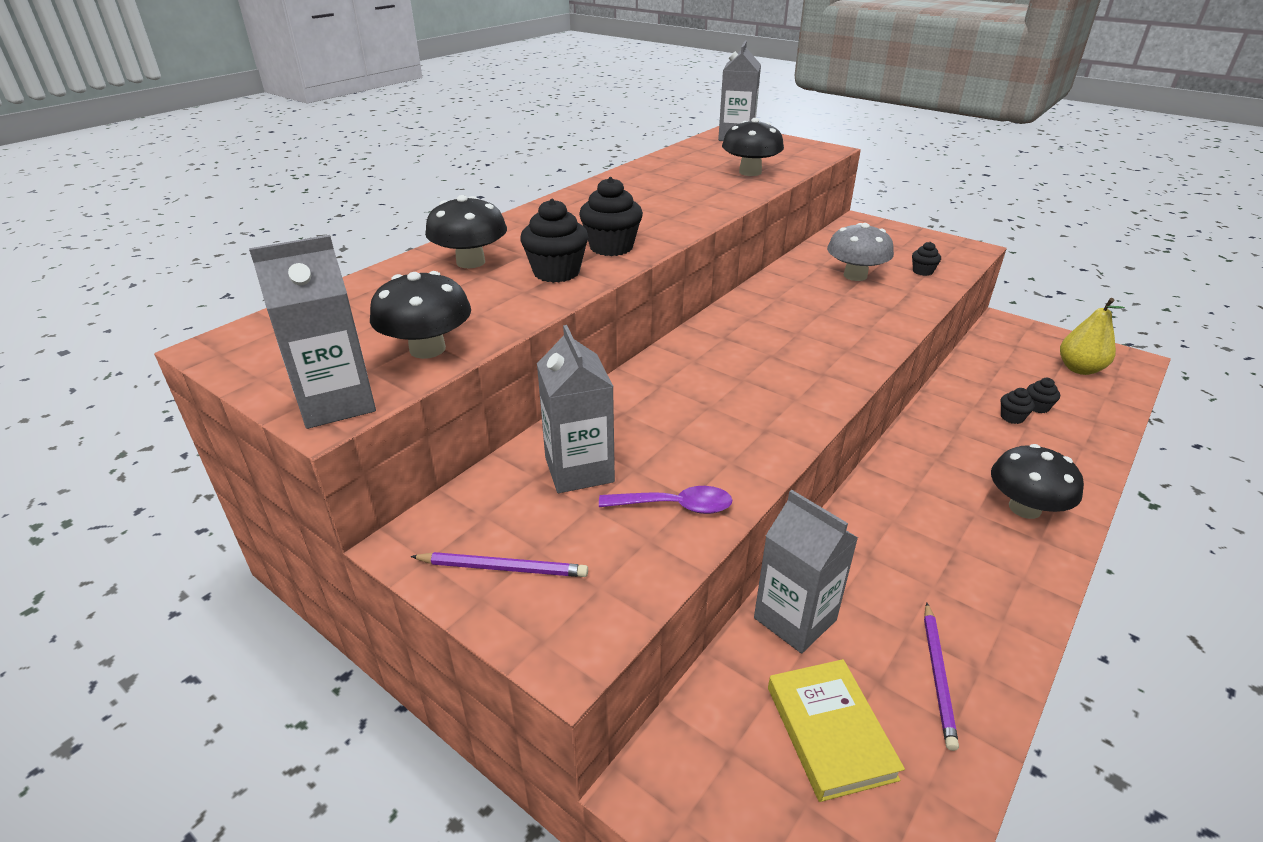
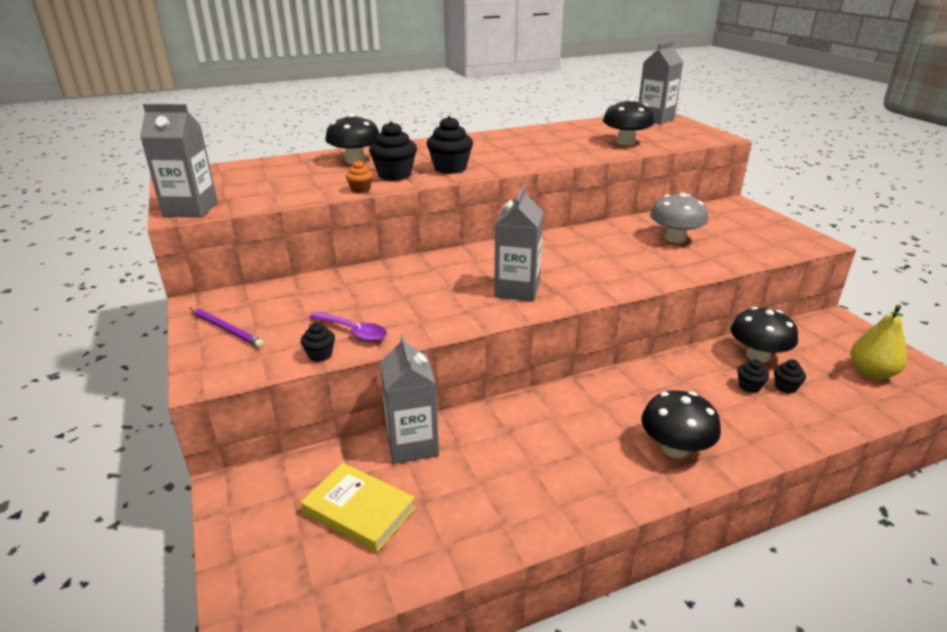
camera: 30 degrees right, 5 degrees down
black mushroom [370,271,471,359] -> black mushroom moved to [731,307,798,363]
grey carton [537,325,615,493] -> grey carton moved to [494,185,544,301]
yellow book [768,659,905,802] -> yellow book turned 75 degrees counterclockwise [301,463,416,553]
black cupcake [912,242,941,276] -> black cupcake moved to [301,322,335,362]
purple pencil [924,602,959,751] -> none
none -> orange cupcake [346,160,373,193]

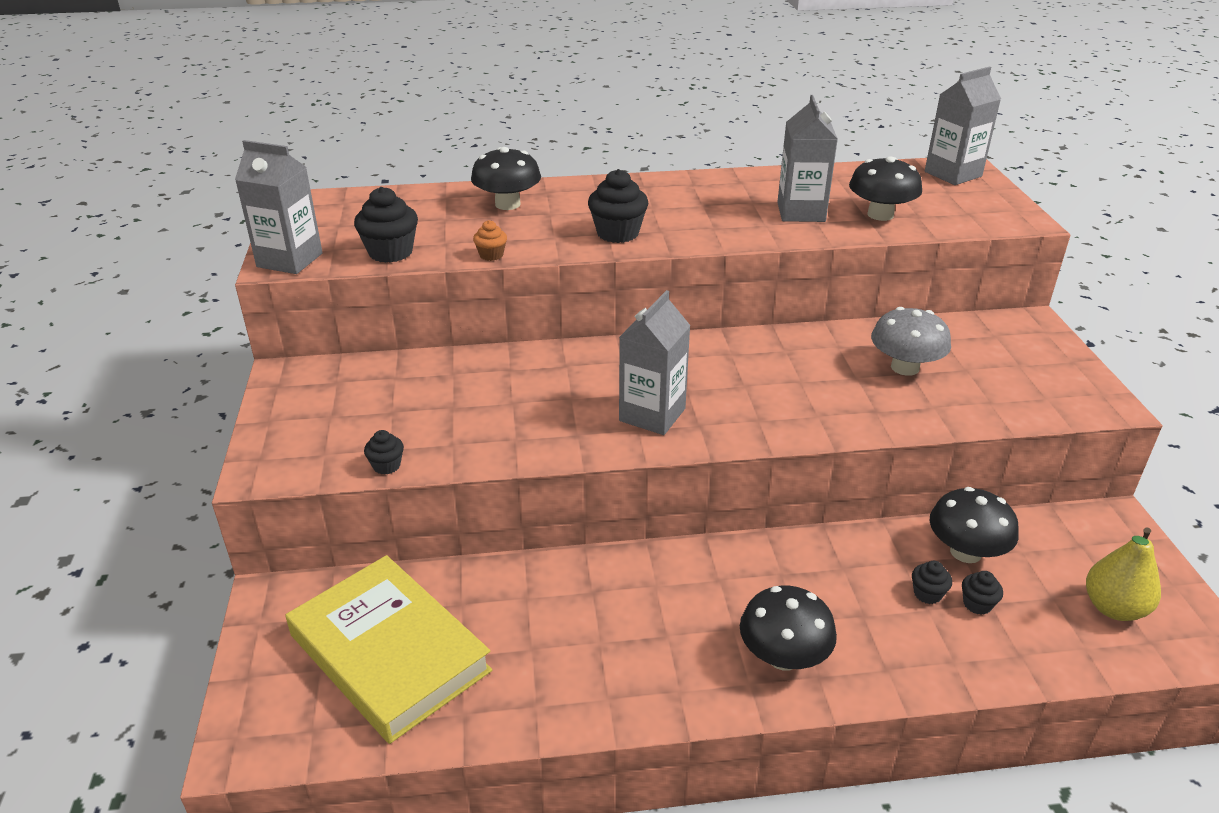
camera: 15 degrees right, 5 degrees up
purple pencil [190,308,264,348] -> none
yellow book [301,463,416,553] -> yellow book [286,555,492,744], size x1.70
purple spoon [309,312,387,342] -> none
black cupcake [369,121,417,181] -> black cupcake moved to [354,187,418,263]
grey carton [380,334,439,464] -> grey carton moved to [777,95,838,222]

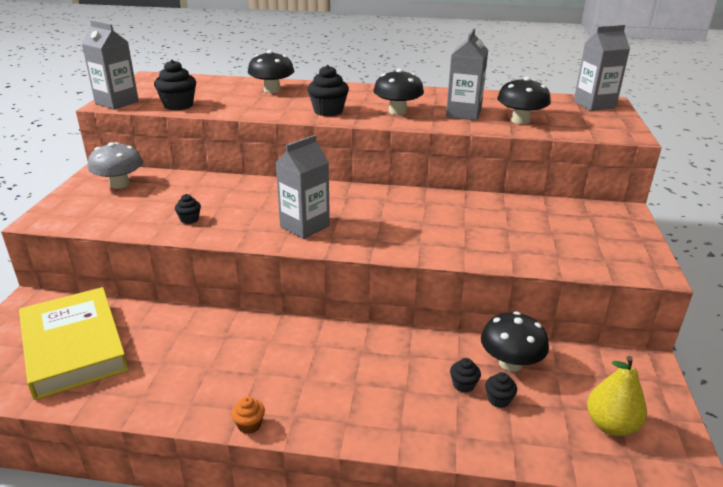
camera: 15 degrees right, 5 degrees down
black cupcake [364,430,404,475] -> black cupcake moved to [175,194,201,224]
orange cupcake [473,220,507,261] -> orange cupcake moved to [231,396,265,434]
black mushroom [740,586,837,671] -> black mushroom moved to [373,69,424,115]
grey mushroom [871,307,951,376] -> grey mushroom moved to [88,142,143,189]

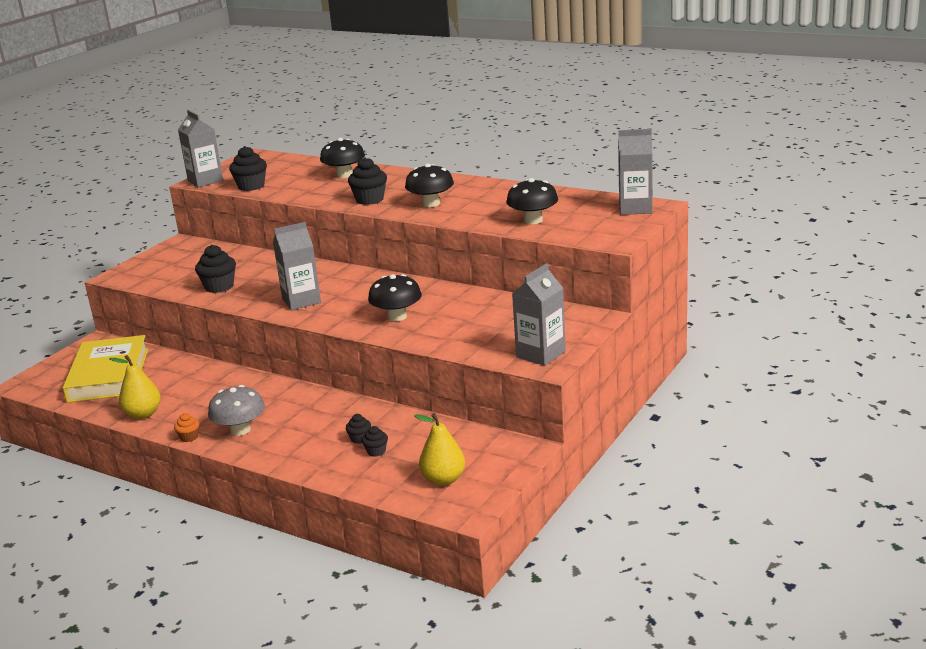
camera: 25 degrees right, 5 degrees down
grey mushroom [88,142,143,189] -> grey mushroom moved to [208,385,265,436]
black cupcake [175,194,201,224] -> black cupcake [195,245,236,293], size x1.85
grey carton [446,28,488,120] -> grey carton moved to [512,263,566,366]
black mushroom [481,312,549,372] -> black mushroom moved to [368,274,422,321]
none -> yellow pear [109,355,161,419]

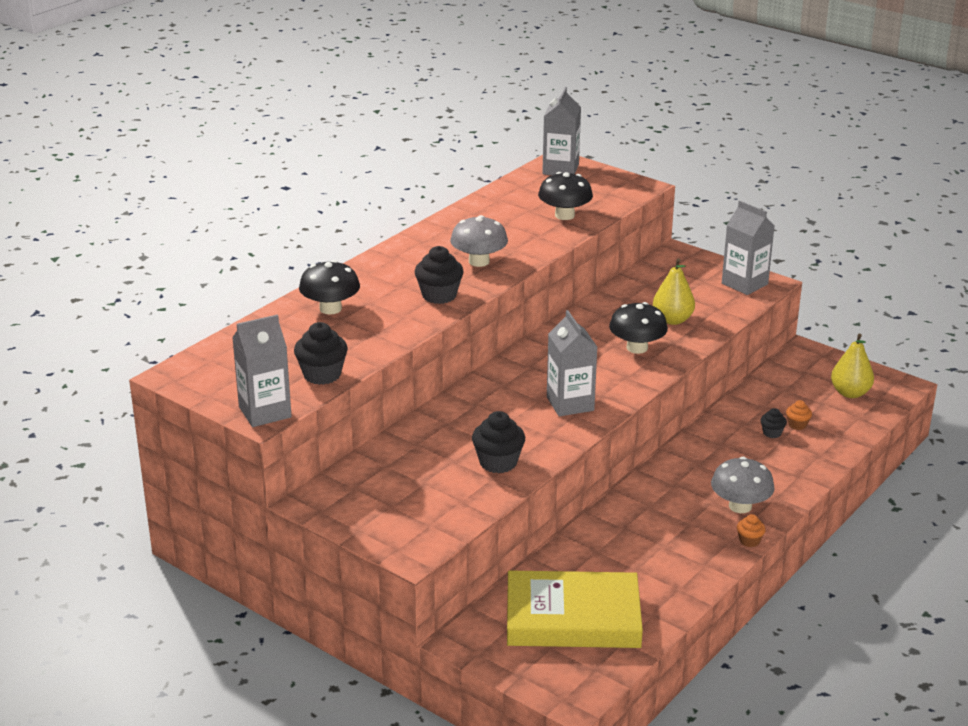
camera: 85 degrees left, 5 degrees up
yellow pear [109,355,161,419] -> yellow pear moved to [653,259,695,325]
black cupcake [362,426,388,457] -> orange cupcake [786,400,812,430]
black mushroom [405,164,454,207] -> grey mushroom [450,215,508,267]

